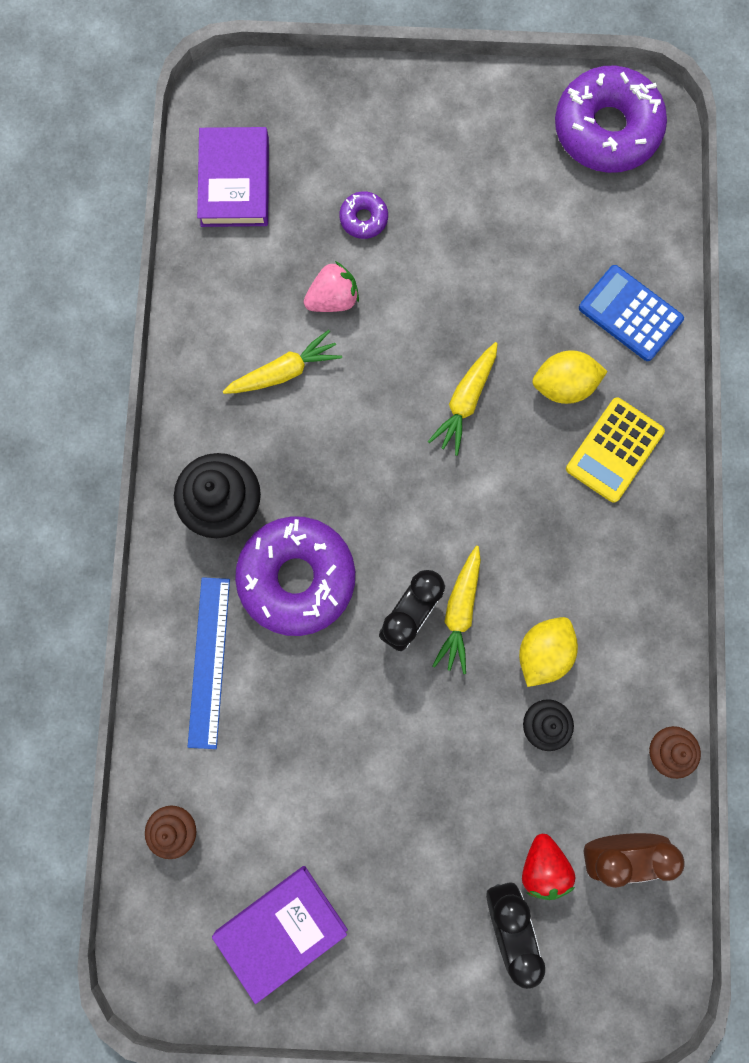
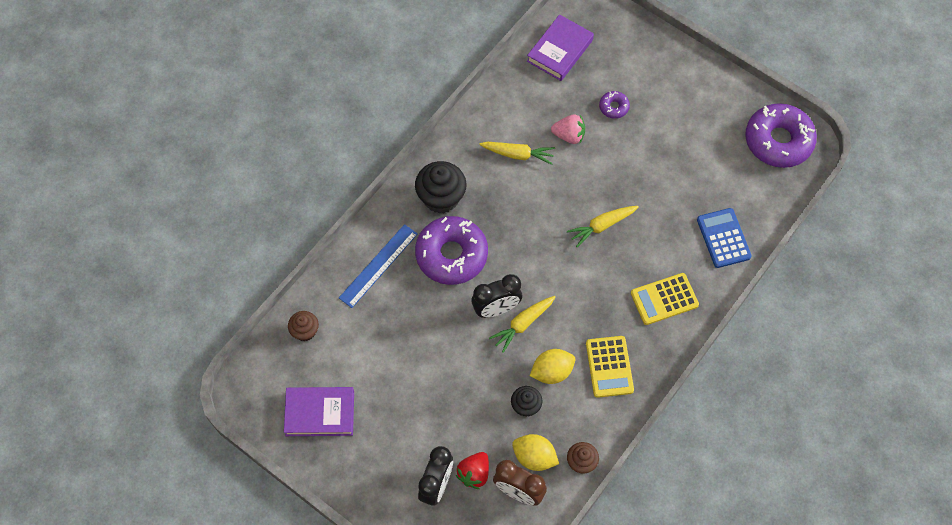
camera: 35 degrees right, 15 degrees down
yellow lemon [532,350,608,404] -> yellow lemon moved to [512,434,559,471]
none -> yellow calculator [586,336,634,398]

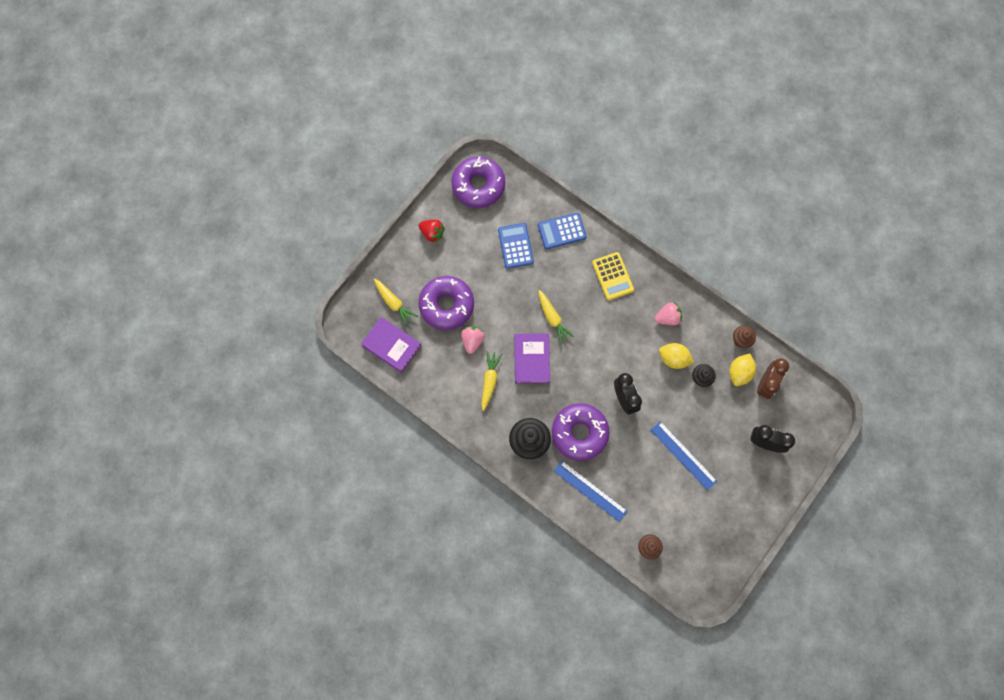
camera: 90 degrees left, 10 degrees up
purple book [284,387,354,436] -> purple book moved to [514,334,550,384]
red strawberry [456,452,489,489] -> red strawberry moved to [419,220,445,243]
yellow carrot [489,296,555,353] -> yellow carrot moved to [374,278,418,326]
yellow lemon [530,349,575,384] -> yellow lemon turned 45 degrees counterclockwise [659,343,694,369]
yellow calculator [586,336,634,398] -> pink strawberry [655,302,682,325]
purple donut [599,91,630,119] -> purple donut [418,276,474,330], size x2.27
none -> blue calculator [498,223,534,269]
none -> blue ruler [651,421,717,490]

